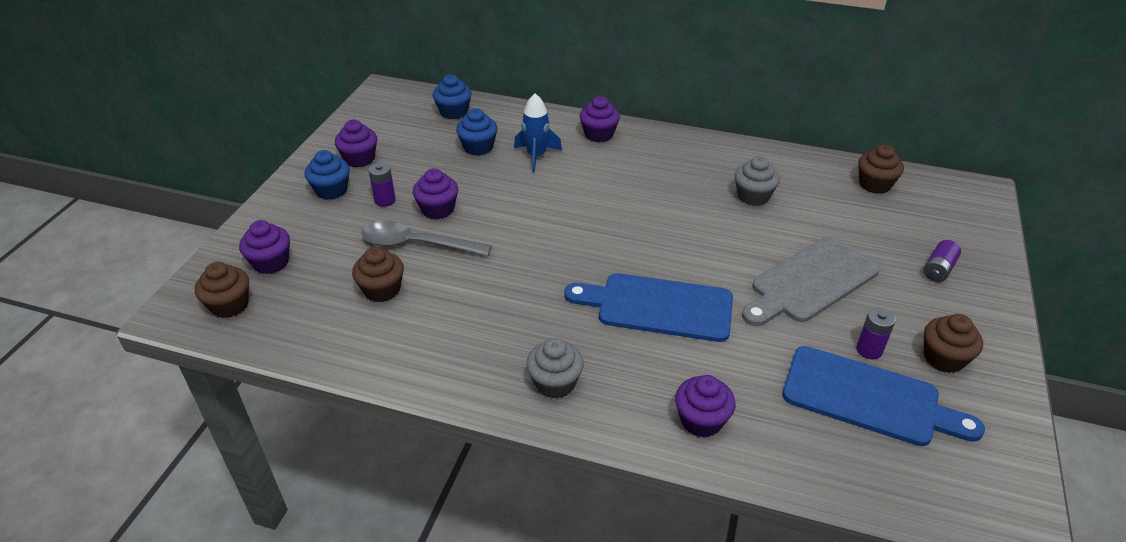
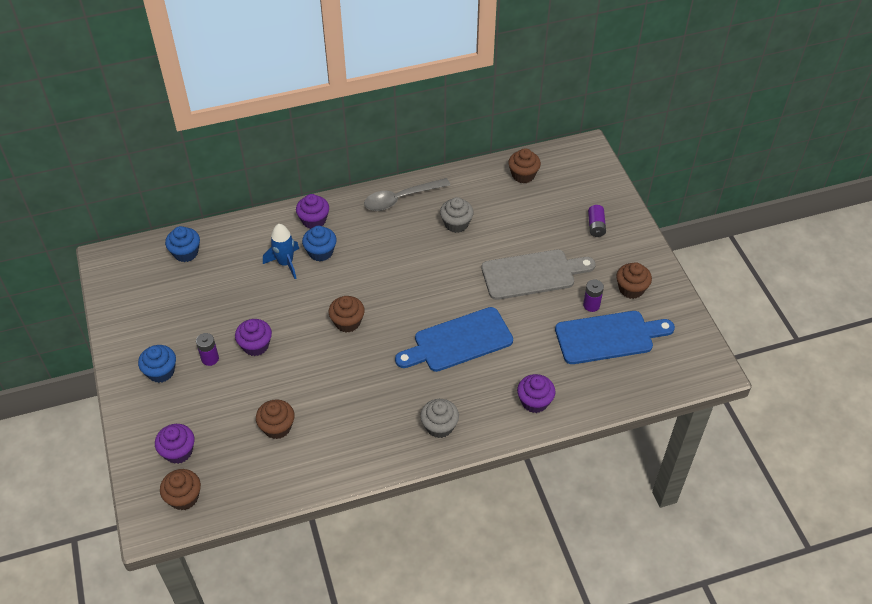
camera: 35 degrees left, 10 degrees up
purple cupcake [335,120,377,168] -> none
grey spoon [361,221,492,256] -> grey spoon moved to [364,178,450,211]
blue cupcake [456,109,498,156] -> blue cupcake moved to [302,226,337,262]
grey cutting board [742,236,880,326] -> grey cutting board turned 120 degrees counterclockwise [481,250,596,300]
none -> brown cupcake [329,296,365,333]

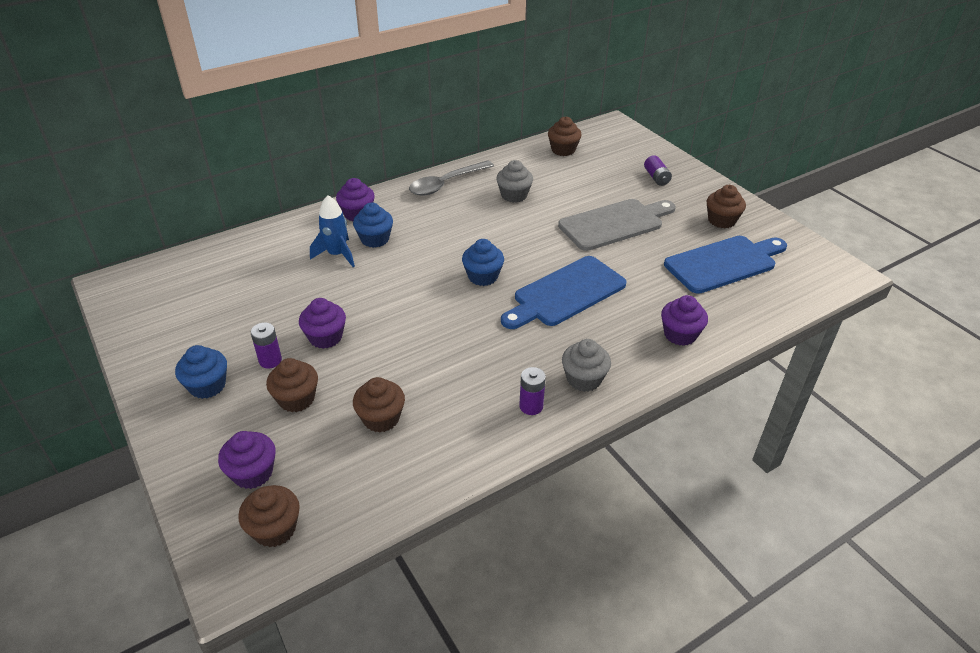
camera: 15 degrees left, 10 degrees down
blue cupcake [165,226,200,262] -> blue cupcake moved to [462,239,504,286]
brown cupcake [329,296,365,333] -> brown cupcake moved to [266,358,318,412]
purple battery [583,280,604,312] -> purple battery moved to [519,367,546,415]

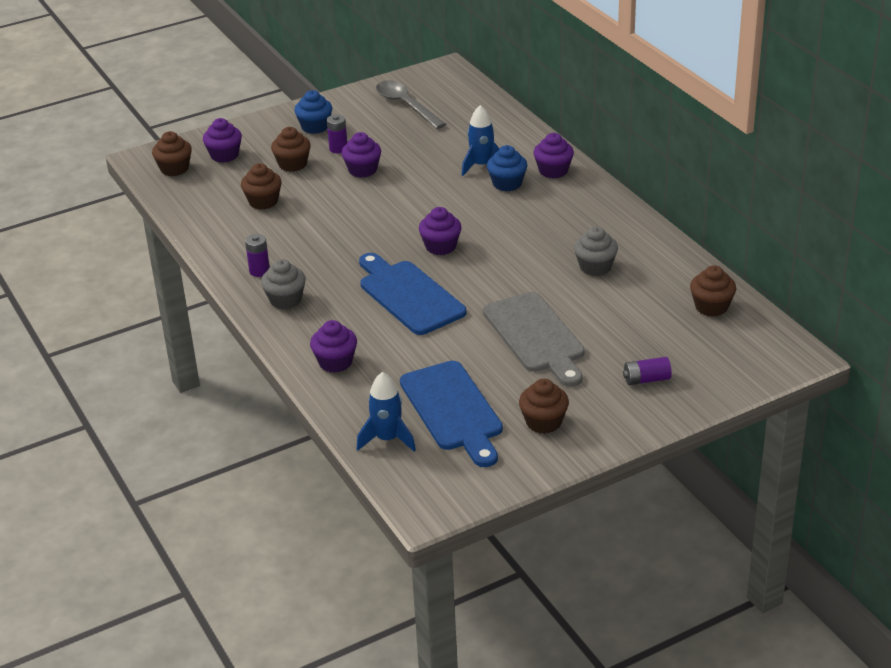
camera: 95 degrees right, 5 degrees down
grey spoon [409,160,494,195] -> grey spoon moved to [376,81,446,129]
blue cupcake [462,239,504,286] -> purple cupcake [419,207,461,255]
none -> blue rocket [357,372,416,452]

